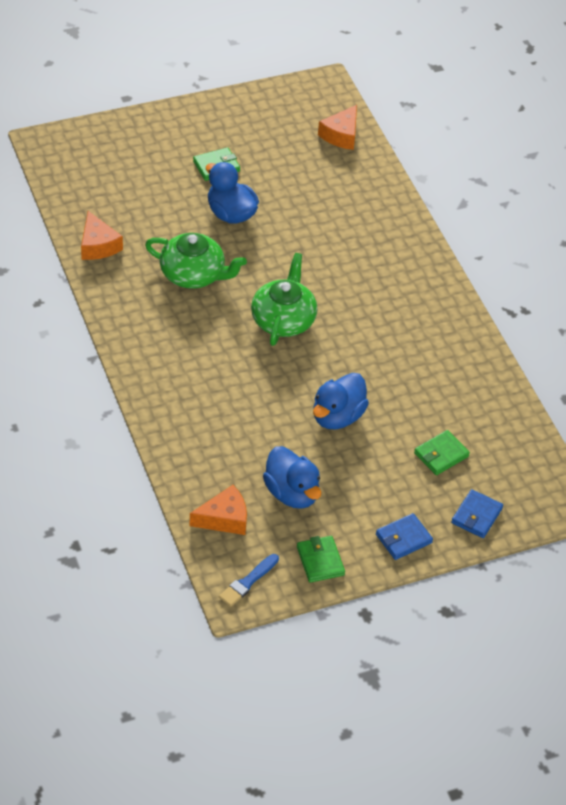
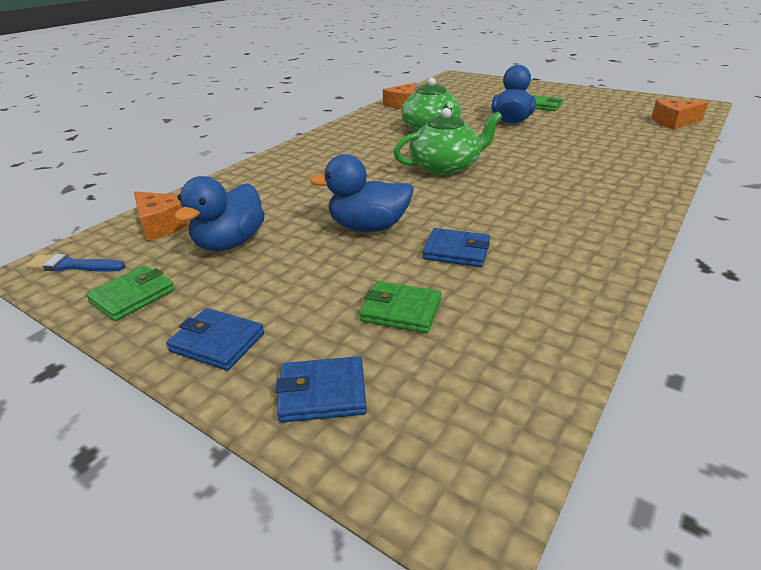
camera: 60 degrees right, 15 degrees down
none -> blue wallet [422,228,490,267]

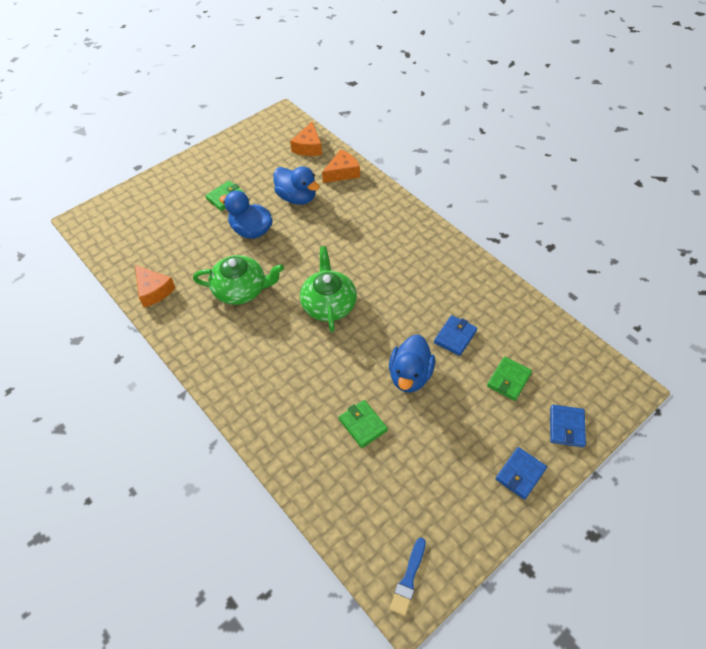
camera: 75 degrees left, 20 degrees up
green wallet [86,265,175,321] -> green wallet moved to [339,400,388,448]
orange cheese [134,191,190,241] -> orange cheese moved to [322,149,360,183]
blue duck [174,176,265,251] -> blue duck moved to [273,166,320,205]

